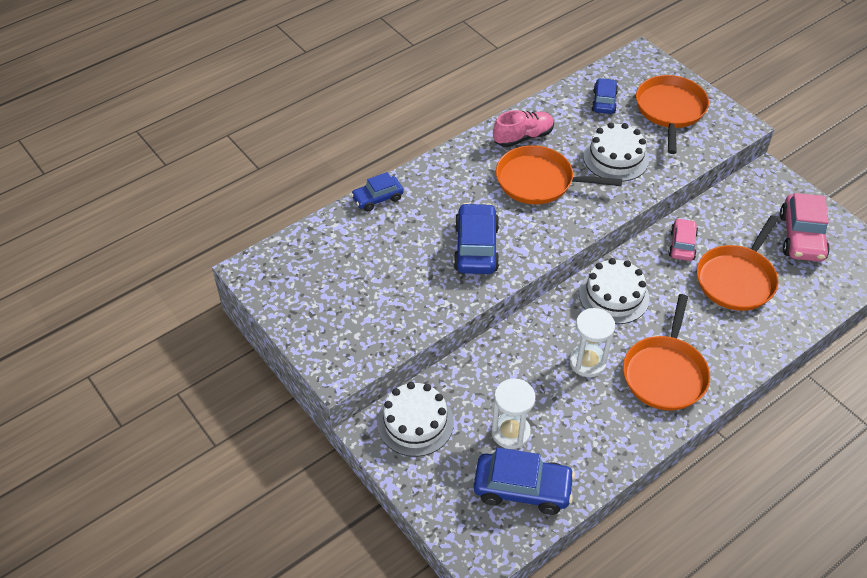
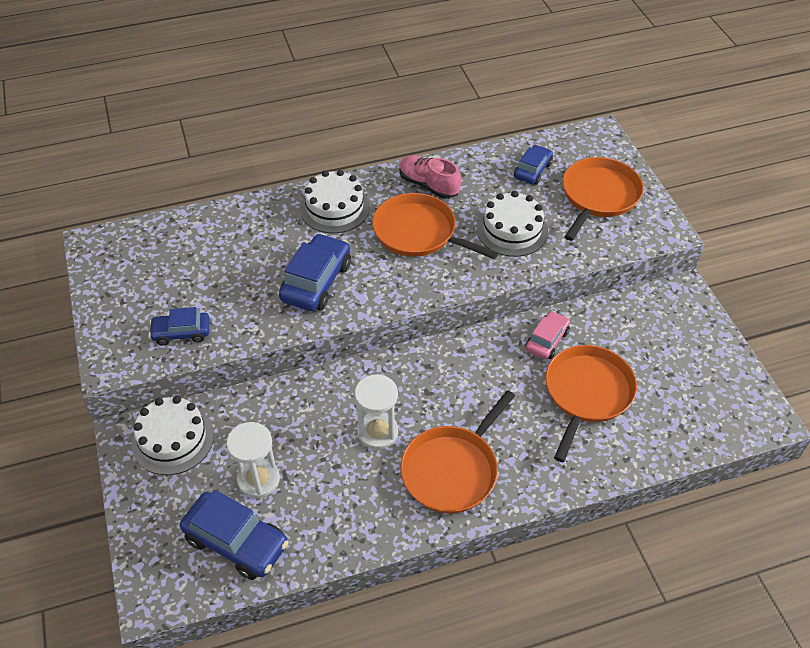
camera: 20 degrees right, 0 degrees up
blue car [351,172,404,211] -> blue car moved to [149,307,210,346]
pink shoe [493,110,554,147] -> pink shoe turned 135 degrees counterclockwise [400,155,461,199]
white cake [579,258,649,324] -> white cake moved to [300,170,370,233]
orange pan [697,215,778,311] -> orange pan turned 150 degrees clockwise [545,345,637,462]
pink car [780,193,830,262] -> none

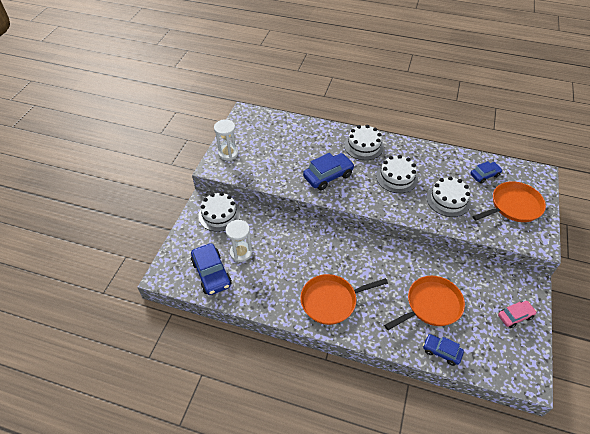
camera: 35 degrees right, 0 degrees up
blue car [149,307,210,346] -> blue car moved to [423,334,464,366]
white hourglass [355,374,398,450] -> white hourglass moved to [214,119,239,160]
orange pan [372,193,498,259] -> white cake [376,155,418,193]
pink shoe [400,155,461,199] -> none
pink car [525,311,570,359] -> pink car moved to [498,301,537,328]

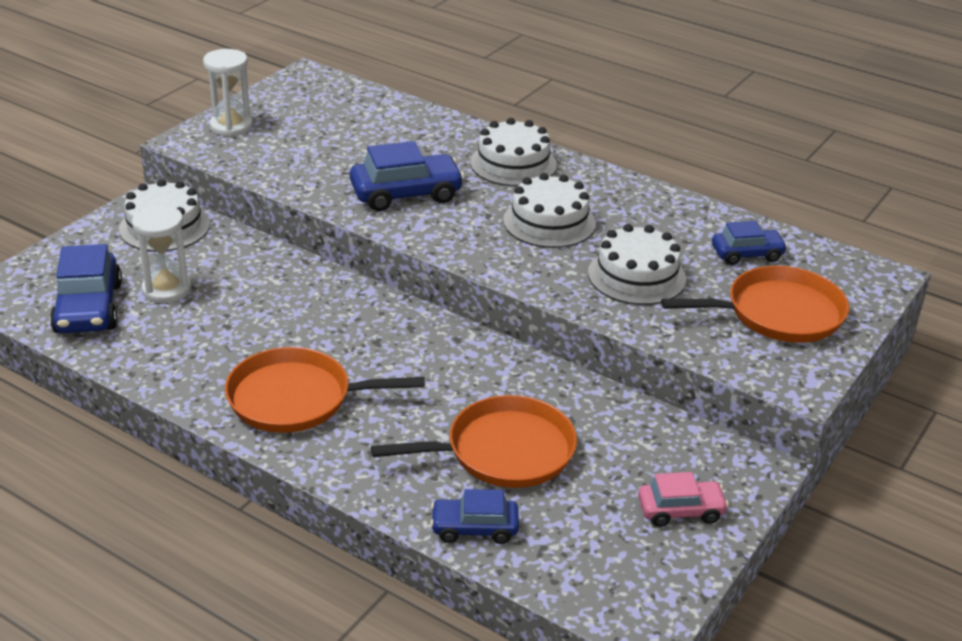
camera: 15 degrees right, 15 degrees down
blue car [423,334,464,366] -> blue car turned 45 degrees counterclockwise [430,489,519,544]

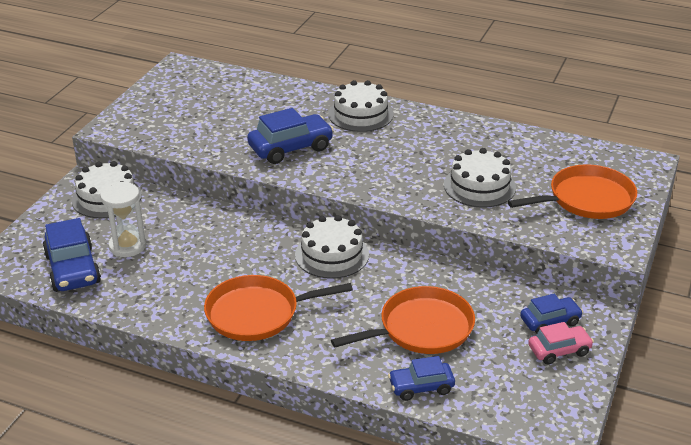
camera: 10 degrees left, 0 degrees up
white hourglass [203,49,253,137] -> none
white cake [503,173,596,248] -> white cake moved to [295,215,369,279]
blue car [712,221,788,265] -> blue car moved to [520,294,583,333]

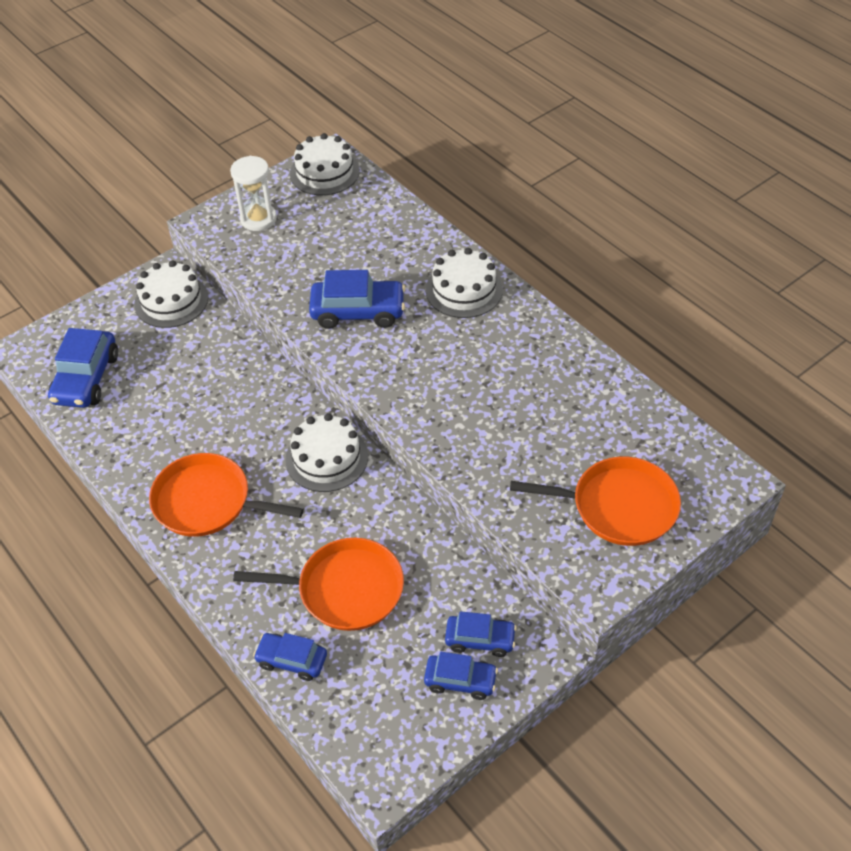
camera: 30 degrees right, 15 degrees up
white hourglass [100,182,146,257] -> white hourglass moved to [230,156,277,231]
white cake [444,148,516,208] -> white cake moved to [290,133,360,195]
pink car [528,322,594,365] -> blue car [424,652,498,700]

